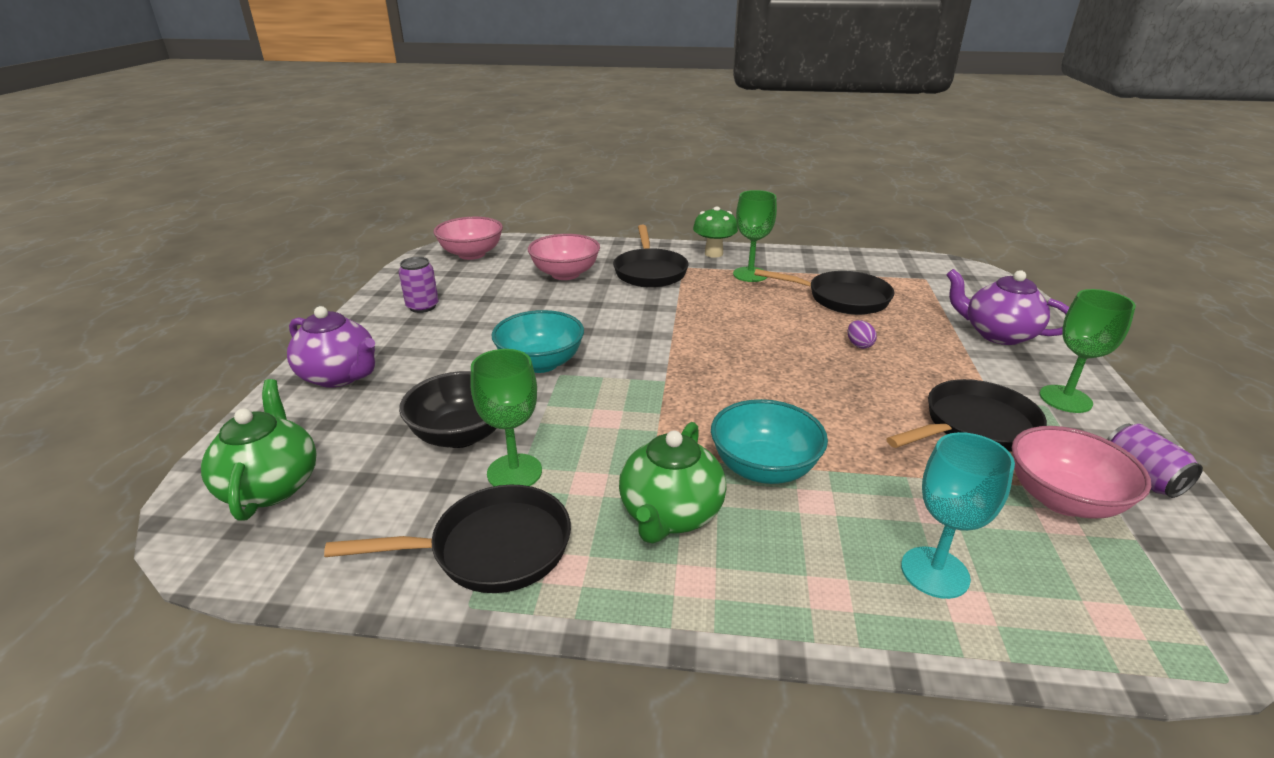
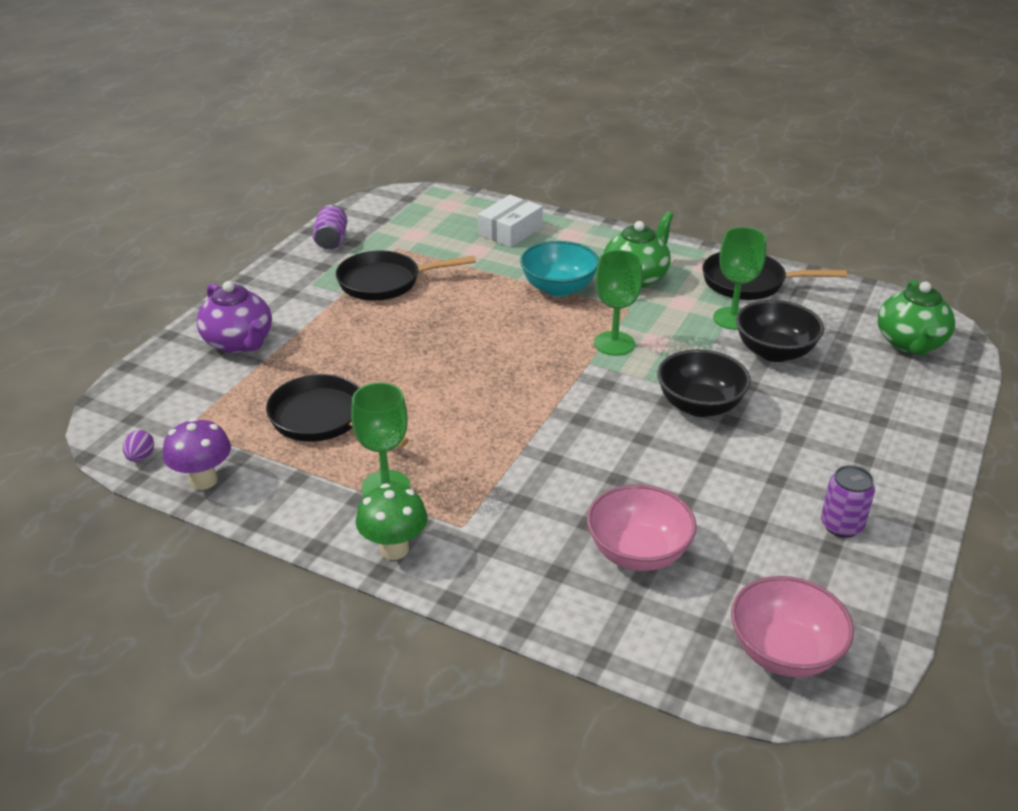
camera: 160 degrees left, 5 degrees up
purple teapot [287,306,375,388] -> none
turquoise bowl [491,310,584,373] -> black bowl [657,349,751,417]
black pan [613,225,689,288] -> none
purple egg [848,320,877,349] -> purple egg moved to [123,430,154,462]
turquoise goblet [901,432,1015,599] -> white box [478,195,543,247]
pink bowl [1012,426,1151,518] -> none
green goblet [1039,289,1136,413] -> green goblet moved to [594,250,643,356]
none -> purple mushroom [163,418,231,490]

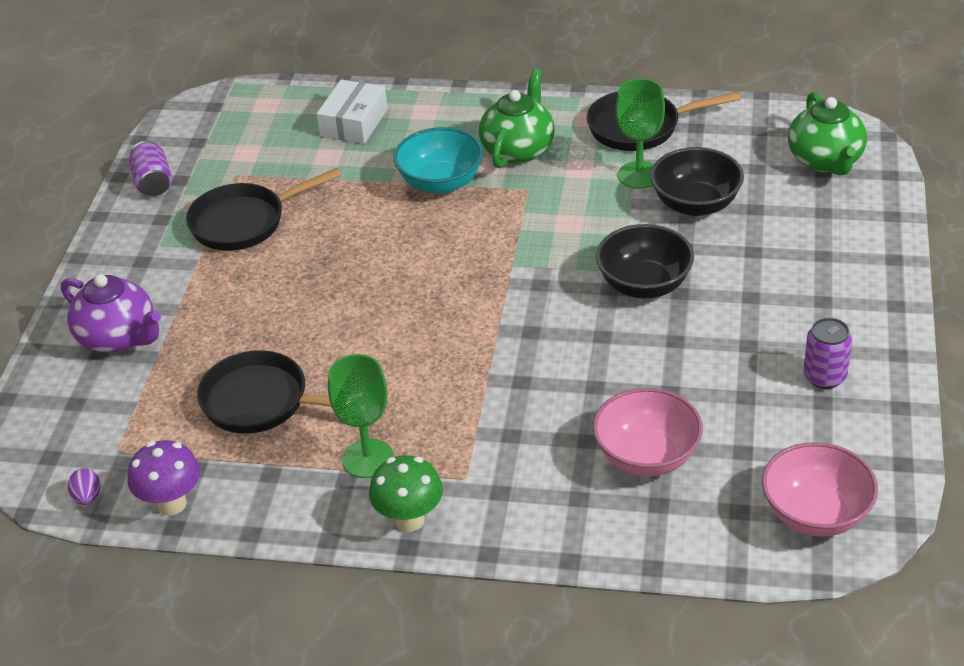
camera: 15 degrees left, 5 degrees up
green goblet [594,250,643,356] -> none

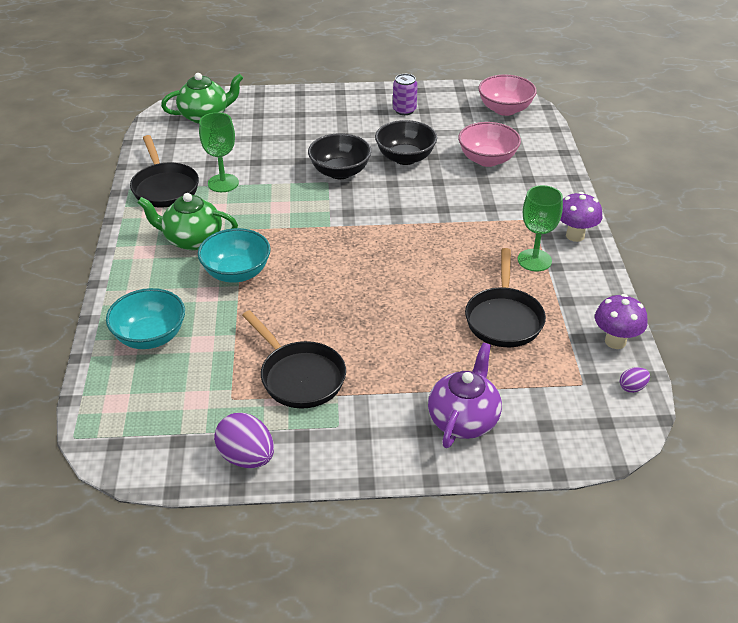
camera: 105 degrees left, 0 degrees up
purple can [129,141,172,196] -> purple egg [214,413,274,468]
white box [317,79,388,144] -> turquoise bowl [106,288,185,349]
green mushroom [369,455,443,532] -> purple mushroom [560,192,603,242]
black bowl [650,147,744,216] -> black bowl moved to [375,120,437,165]

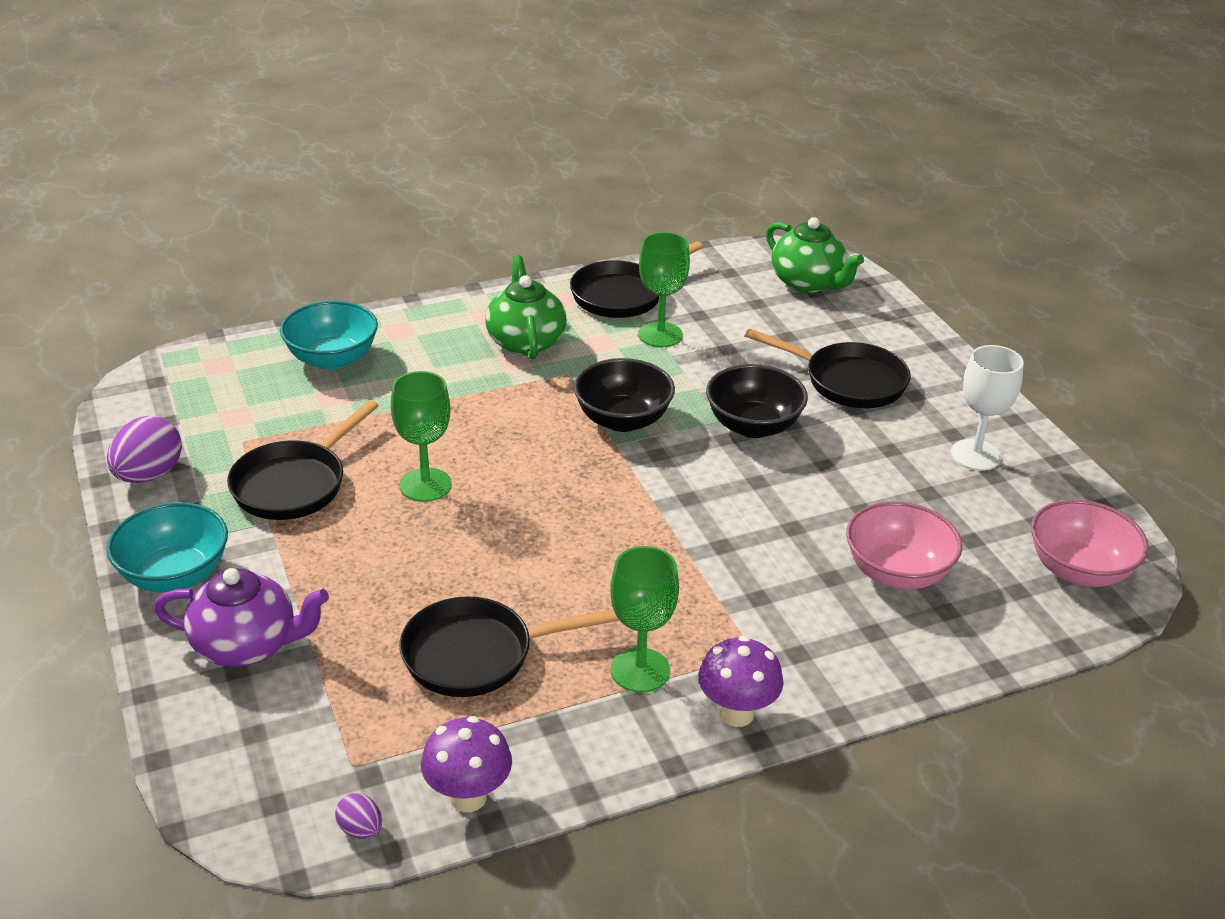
camera: 70 degrees right, 5 degrees down
turquoise bowl [198,228,271,283] -> turquoise bowl moved to [106,502,228,592]
black bowl [375,120,437,165] -> black bowl moved to [573,358,675,432]
purple can [393,74,418,115] -> white goblet [951,345,1024,471]
none -> green goblet [391,371,452,502]
none -> black pan [745,328,911,408]

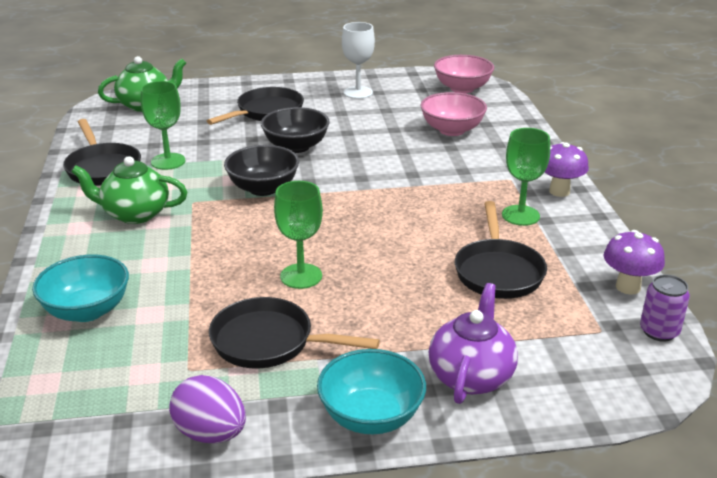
camera: 75 degrees left, 5 degrees down
black pan [227,400,379,520] -> black pan turned 150 degrees clockwise [209,297,380,368]
purple egg [335,793,382,839] -> purple can [640,275,690,342]

